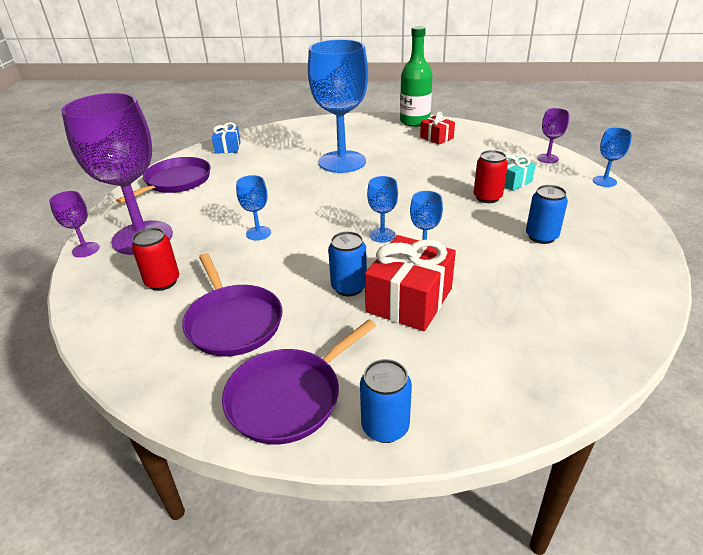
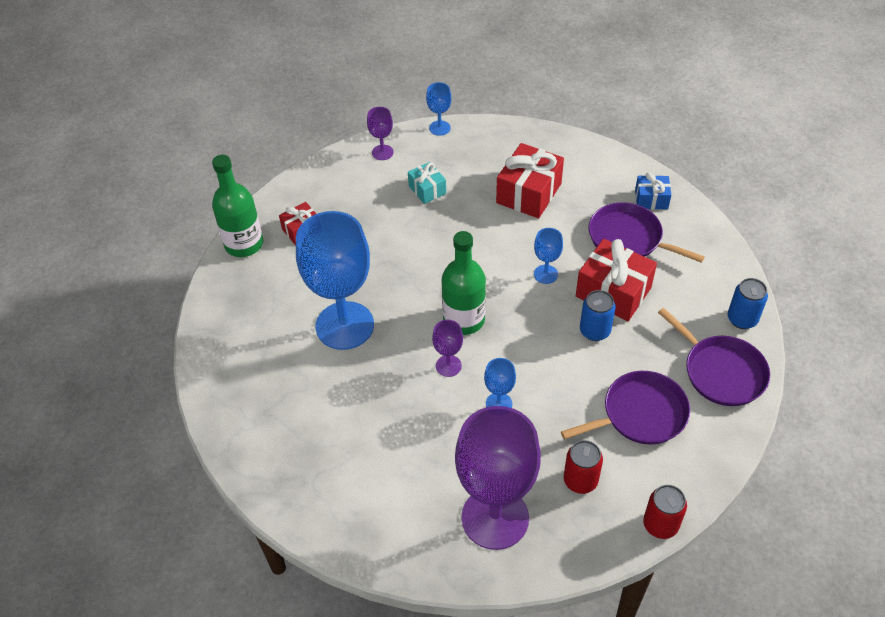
camera: 85 degrees left, 15 degrees up
purple goblet [49,191,99,257] -> purple goblet moved to [432,320,463,377]
purple pan [116,157,211,204] -> purple pan moved to [588,202,705,263]
blue gift [212,122,241,154] -> blue gift moved to [635,172,671,210]
blue goblet [367,176,398,243] -> none
red can [473,150,508,203] -> red can moved to [643,485,687,539]
blue can [526,185,568,244] -> red gift [496,143,564,218]
none -> green bottle [442,231,486,335]

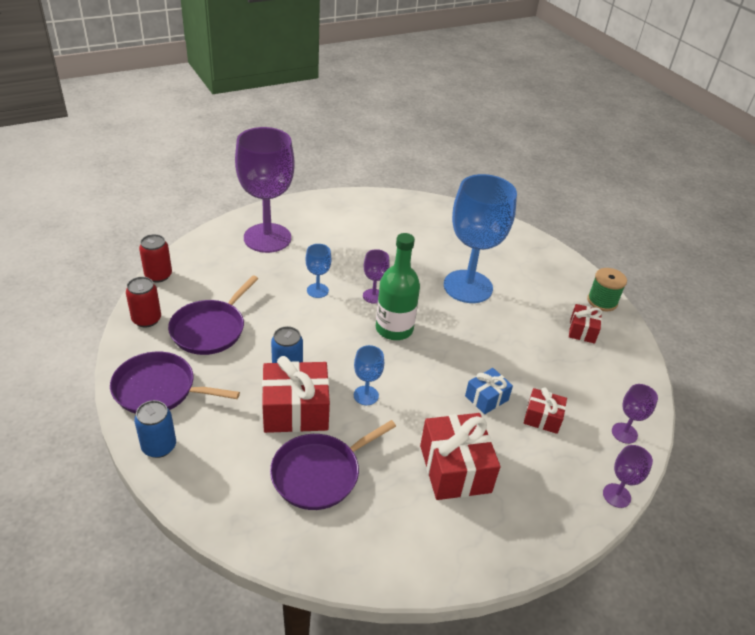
camera: 135 degrees right, 10 degrees down
green bottle [212,155,263,257] -> green spool [587,268,627,311]
turquoise gift [408,162,446,204] -> red gift [524,387,567,434]
blue goblet [426,82,451,136] -> purple goblet [603,445,653,508]
red can [564,440,603,494] -> red can moved to [126,277,161,327]
purple pan [588,202,705,263] -> purple pan turned 150 degrees clockwise [270,420,396,510]
blue gift [635,172,671,210] -> blue gift moved to [465,368,513,414]

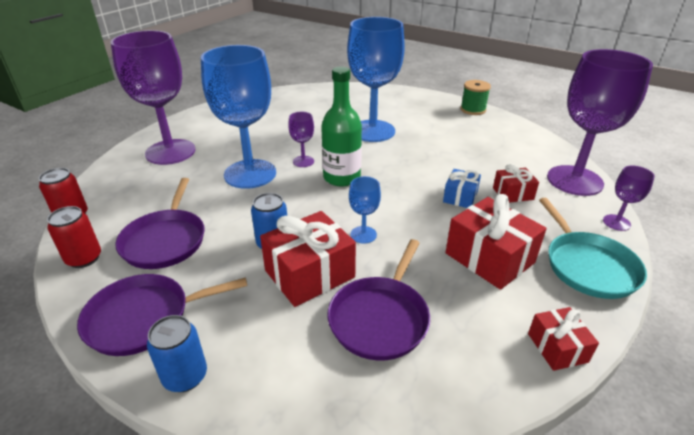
camera: 25 degrees left, 5 degrees down
blue goblet [305,244,332,298] -> blue goblet [201,45,276,189], size x2.34
red gift [569,304,602,344] -> red gift moved to [528,307,599,371]
purple goblet [612,384,658,444] -> purple goblet [547,49,653,196], size x2.34
none -> turquoise pan [539,198,647,299]

